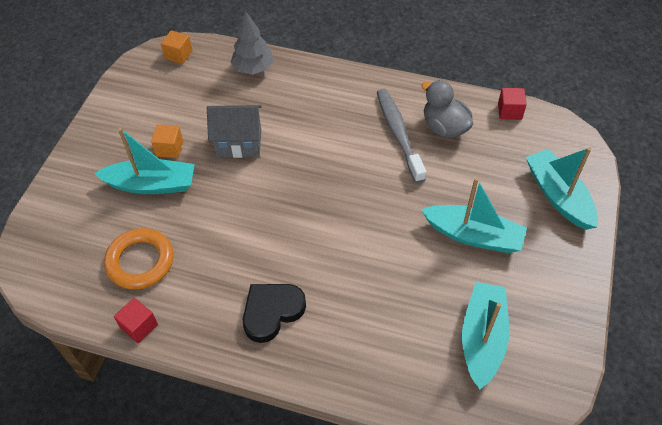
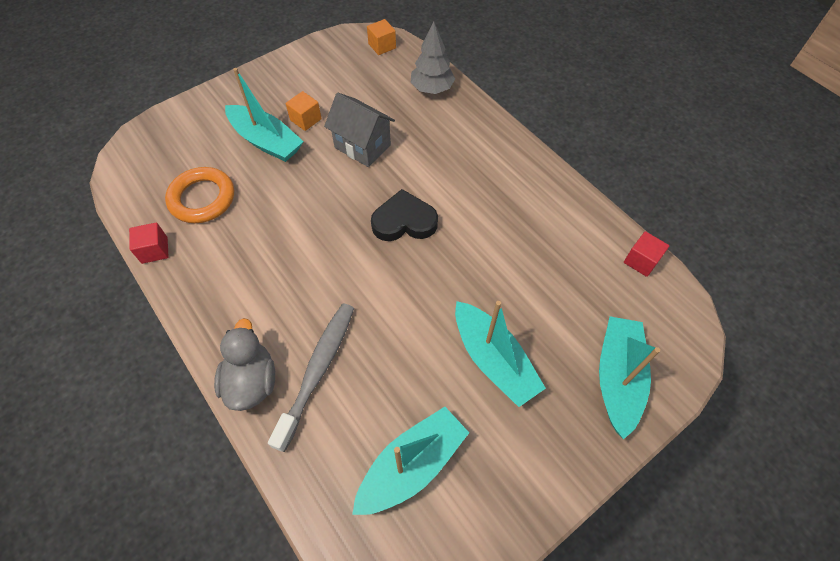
camera: 35 degrees right, 5 degrees up
black heart [243,284,306,343] -> black heart moved to [371,189,438,241]
grey toothbrush [377,89,426,183] -> grey toothbrush moved to [268,303,354,452]
grey duck [422,80,473,138] -> grey duck moved to [214,318,275,411]

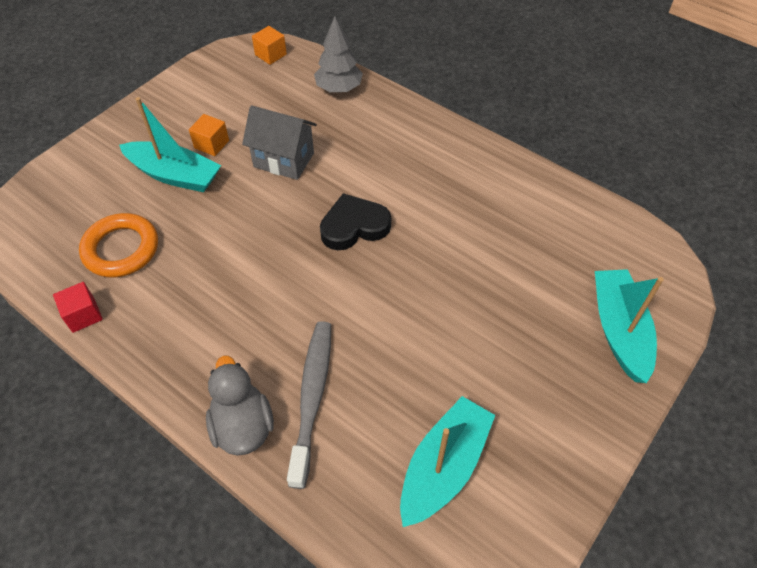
camera: 15 degrees left, 5 degrees down
turquoise boat [455,301,546,407] -> none
red cube [624,231,669,277] -> none

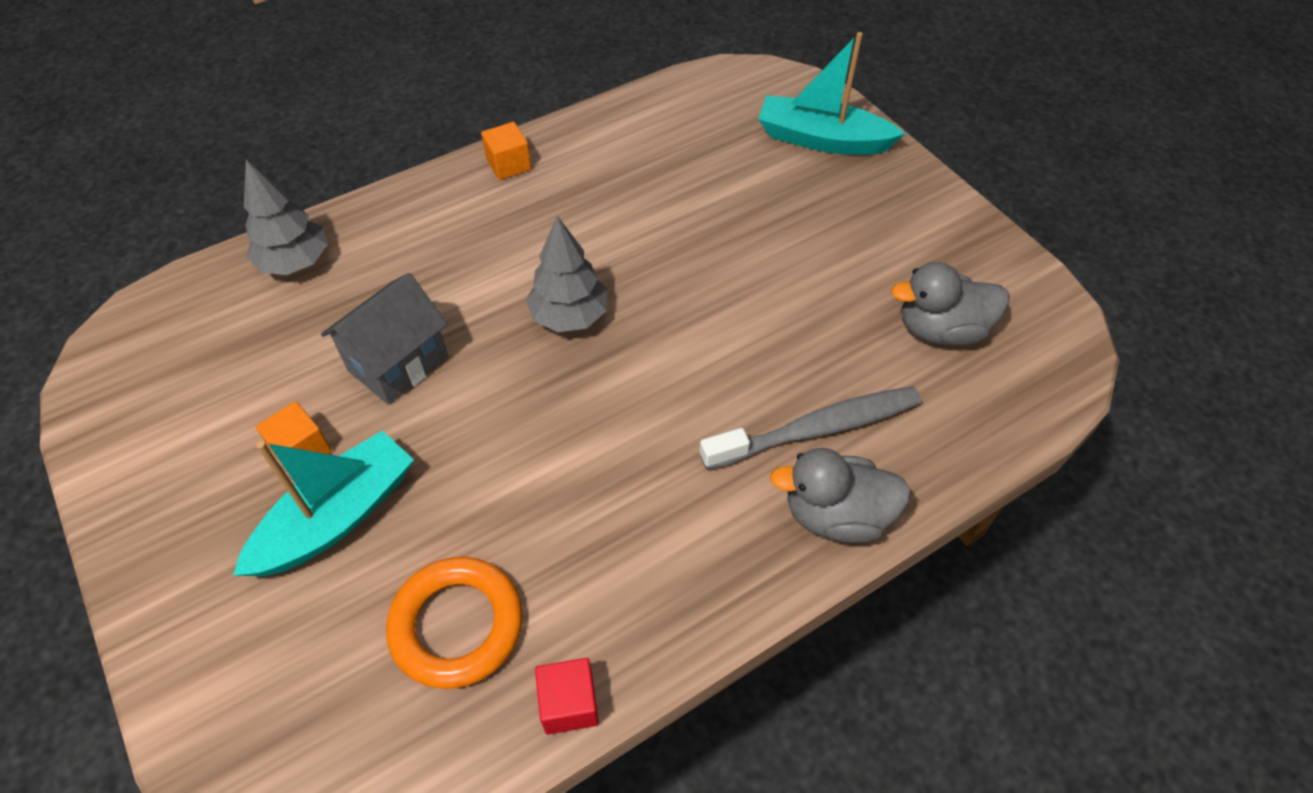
camera: 70 degrees left, 0 degrees up
orange cube [252,26,287,65] -> orange cube moved to [481,122,531,180]
grey toothbrush [287,321,331,489] -> grey toothbrush turned 135 degrees clockwise [700,386,921,470]
black heart [320,193,391,250] -> grey tree [526,216,607,332]
turquoise boat [400,396,495,527] -> grey duck [891,262,1010,346]

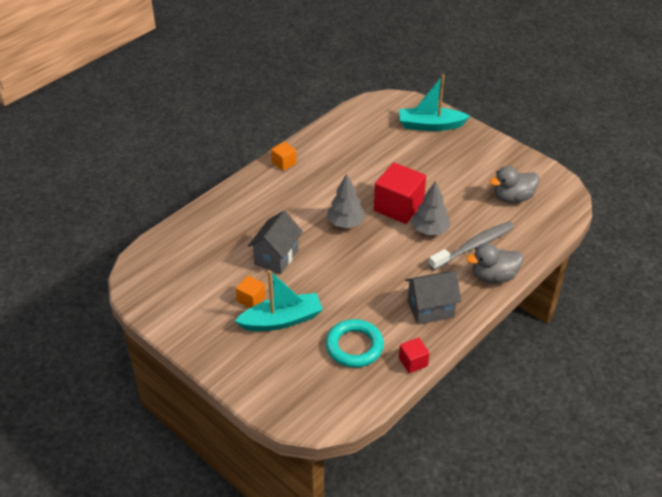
camera: 15 degrees left, 10 degrees down
turquoise boat [233,431,414,576] -> turquoise boat turned 45 degrees clockwise [235,270,323,331]
grey tree [244,160,328,275] -> grey tree moved to [411,180,450,235]
orange ring [386,557,523,689] -> turquoise ring [326,319,384,368]
none -> red cube [374,163,426,224]
none -> grey house [405,271,461,325]

